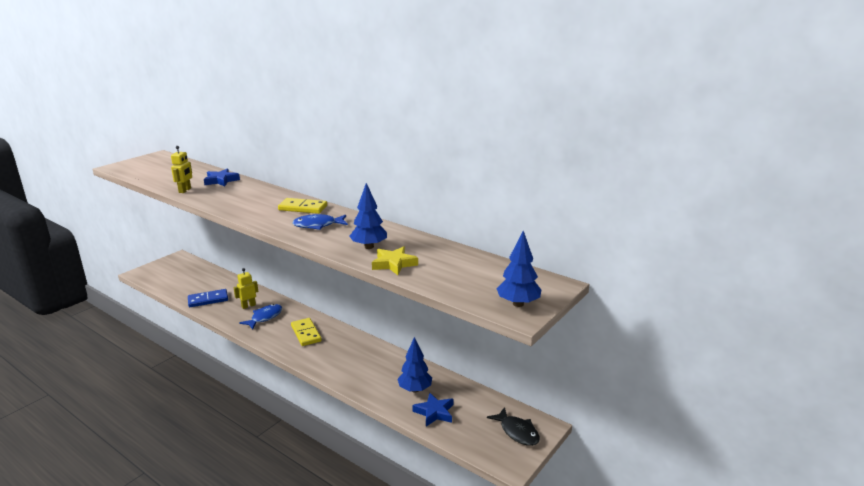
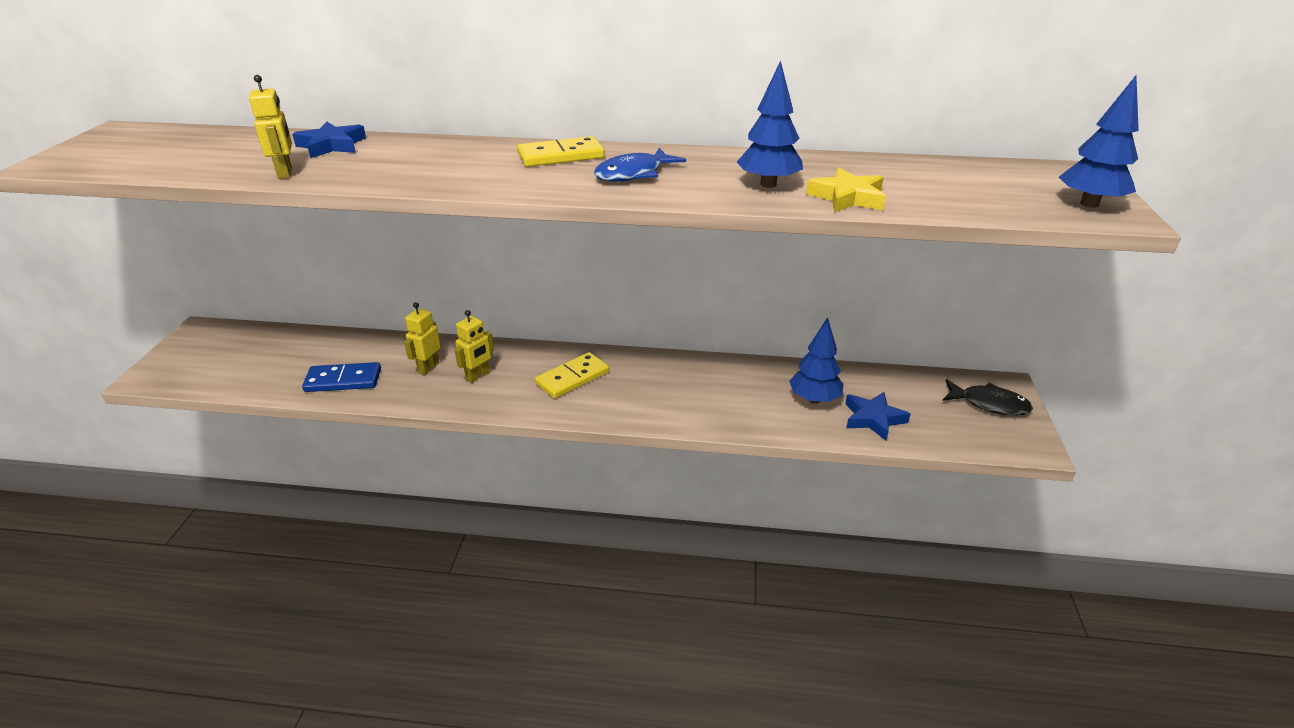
camera: 30 degrees left, 10 degrees up
blue domino [188,289,228,307] -> blue domino turned 45 degrees clockwise [302,362,381,392]
blue fish [239,304,282,329] -> yellow robot [454,310,494,383]
yellow domino [291,318,322,346] -> yellow domino turned 75 degrees counterclockwise [535,352,609,399]

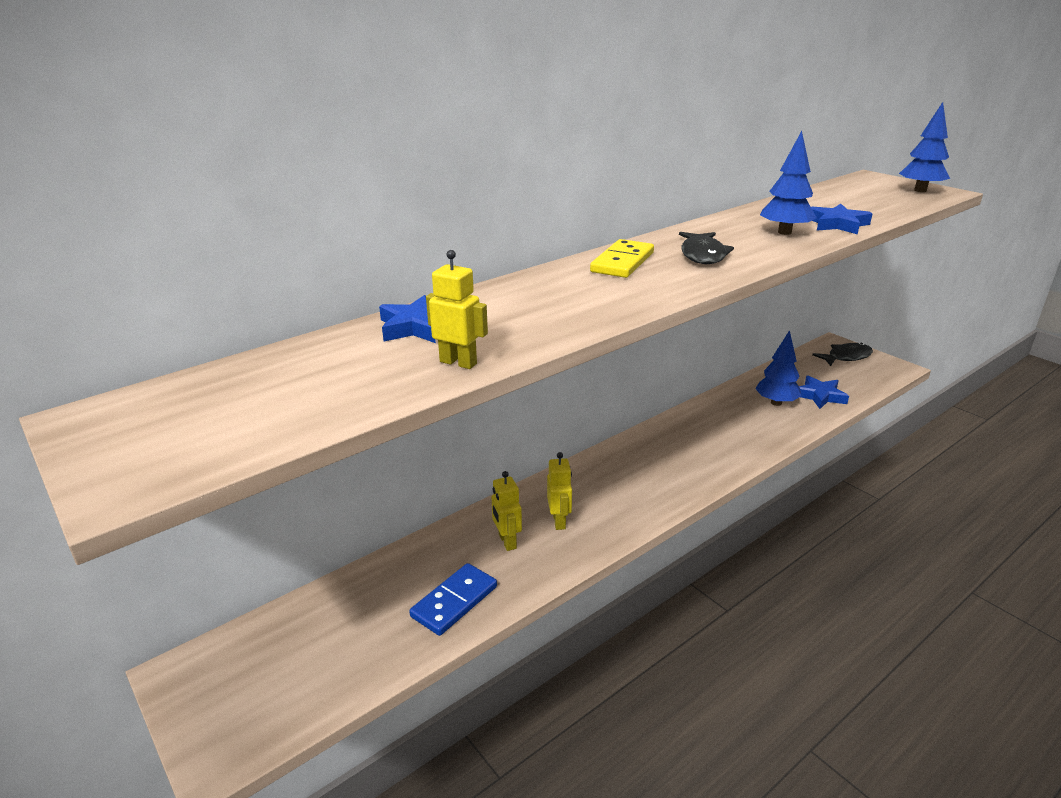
camera: 45 degrees left, 5 degrees down
yellow domino [535,352,609,399] -> none
blue fish [594,148,686,182] -> black fish [679,232,734,264]
yellow star [806,167,886,213] -> blue star [811,204,872,234]

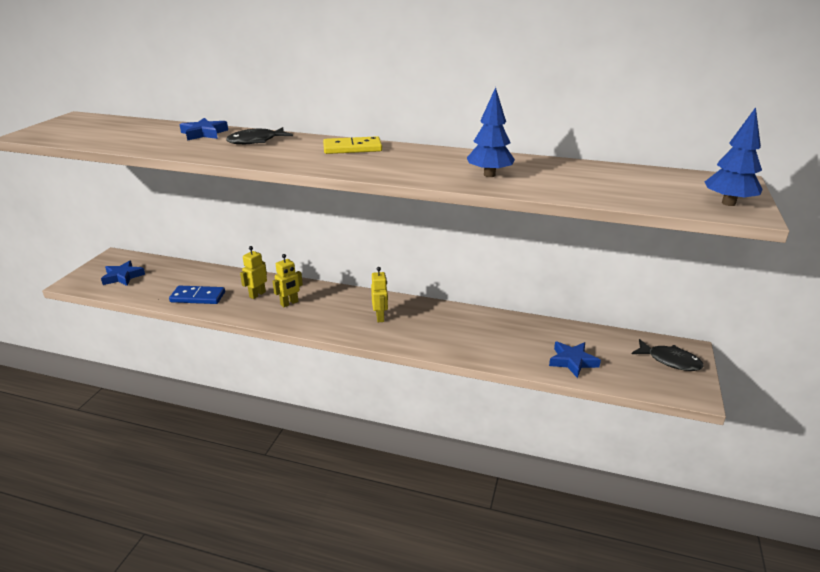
camera: 55 degrees right, 0 degrees up
yellow robot [426,250,488,369] -> yellow robot moved to [371,267,388,322]
black fish [679,232,734,264] -> black fish moved to [226,127,293,144]
blue tree [755,330,802,406] -> none
blue star [811,204,872,234] -> blue star moved to [101,260,145,286]

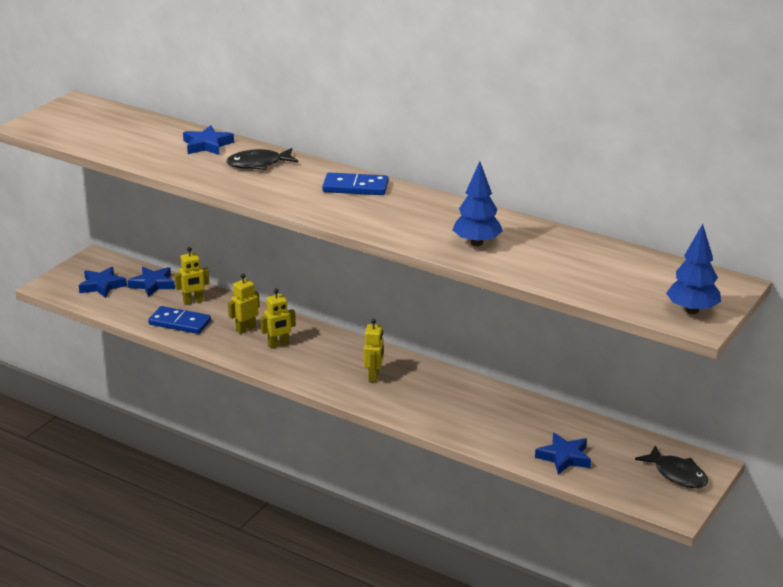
camera: 15 degrees right, 0 degrees up
yellow domino [323,136,382,154] -> blue domino [322,172,389,195]
none -> blue star [127,267,175,297]
none -> yellow robot [174,247,209,305]

